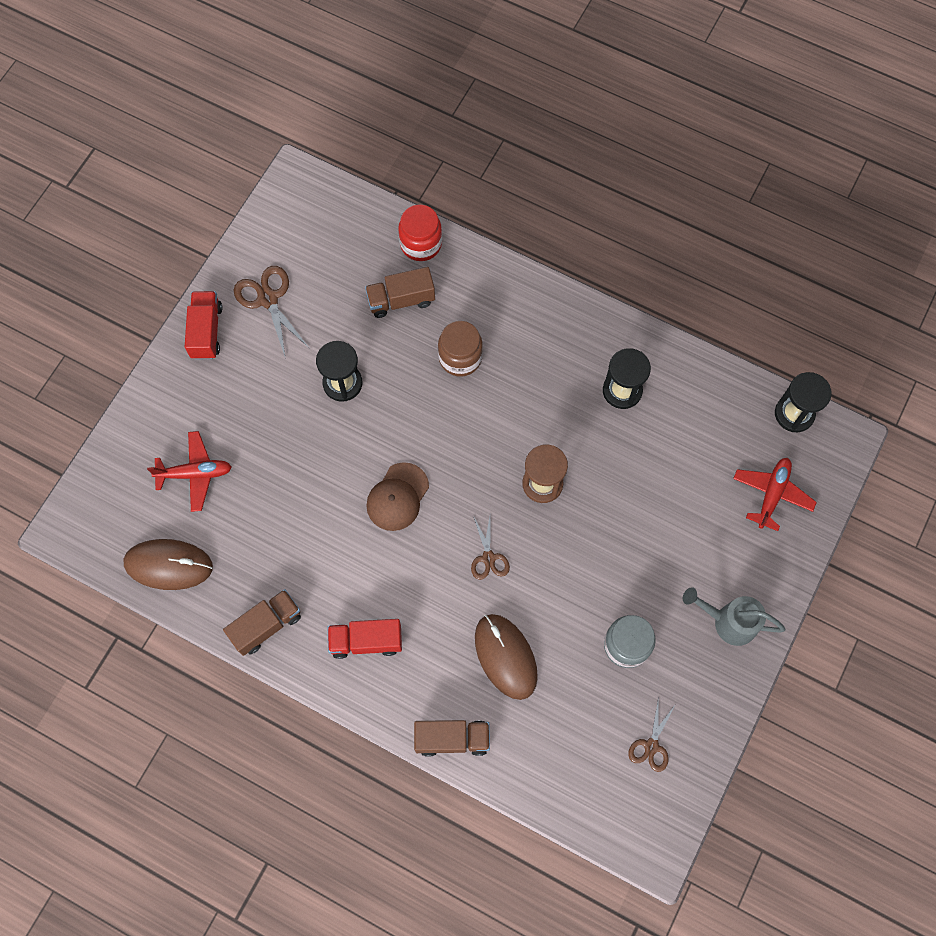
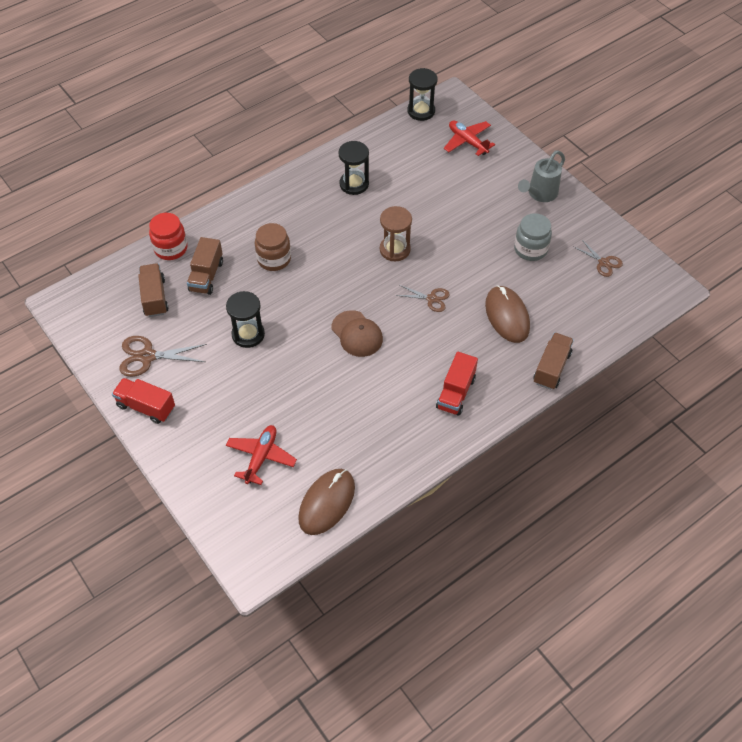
camera: 65 degrees left, 15 degrees down
brown truck [223,589,301,656] -> brown truck moved to [138,263,169,317]
brown mouse [475,614,538,700] -> brown mouse turned 75 degrees clockwise [485,285,530,343]

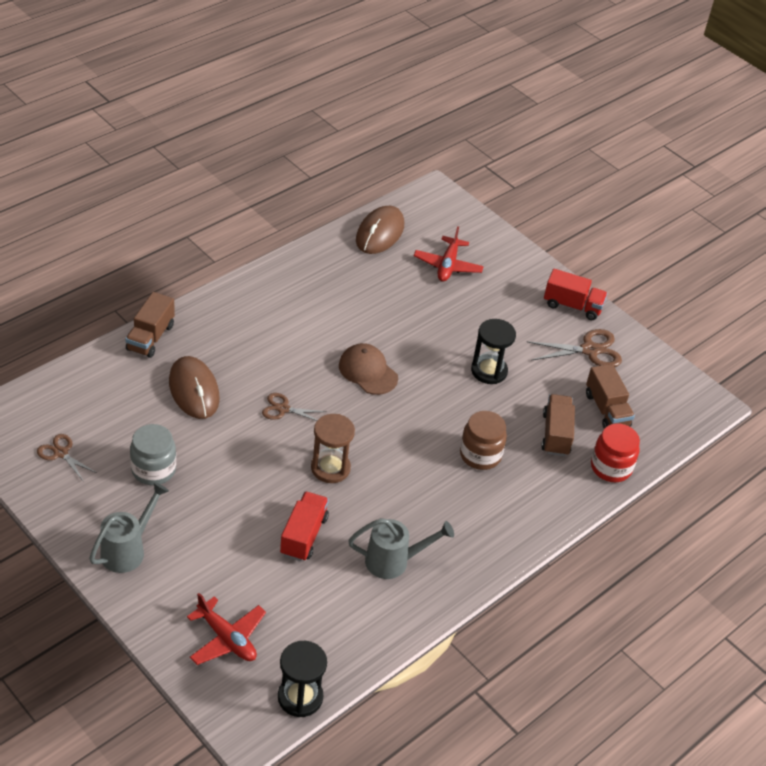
camera: 170 degrees right, 10 degrees down
black hourglass [338,141,369,195] -> grey watering can [348,518,454,579]
red truck [436,352,478,416] -> red truck moved to [280,491,329,561]

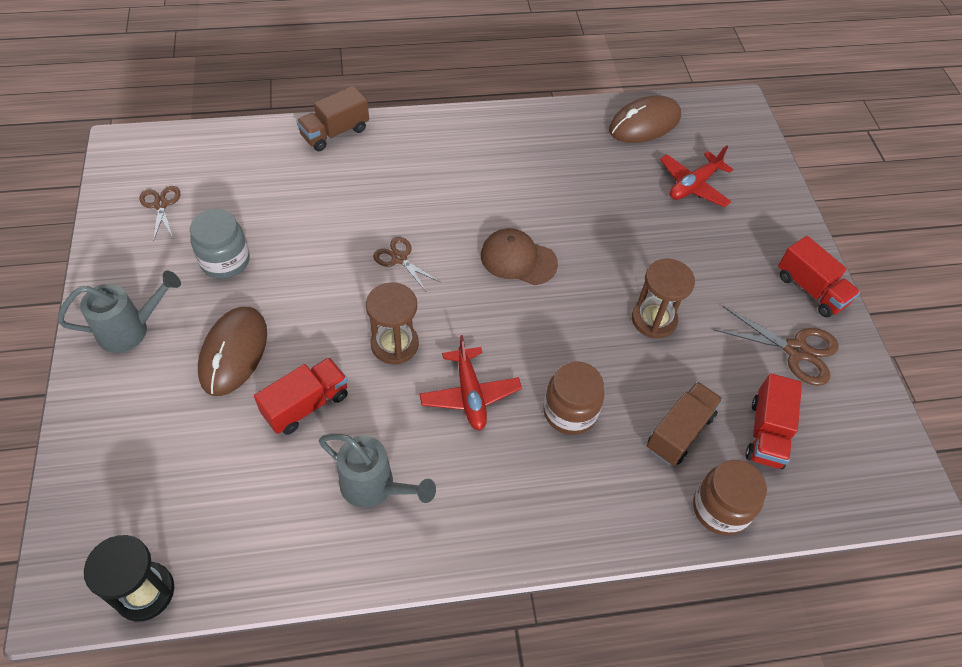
camera: 35 degrees right, 10 degrees up
brown mouse [169,356,220,419] -> brown mouse moved to [198,307,267,396]
red plane [187,593,266,665] -> red plane moved to [419,335,522,430]
brown cap [339,343,398,395] -> brown cap turned 60 degrees counterclockwise [481,228,558,285]
black hourglass [471,319,516,384] -> brown hourglass [632,258,695,339]
brown truck [586,364,635,429] -> red truck [746,373,802,469]
red jar [591,423,640,482] -> brown jar [693,460,767,535]

